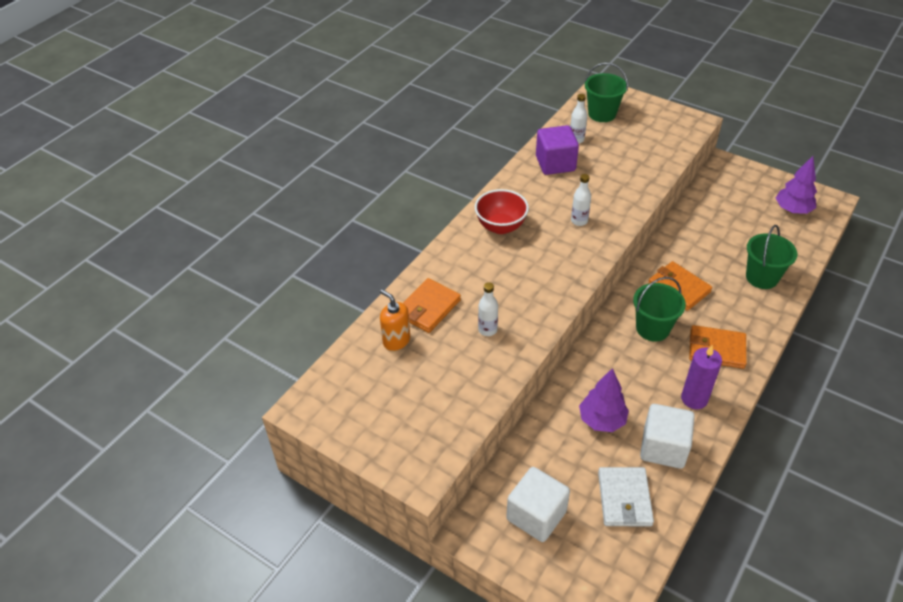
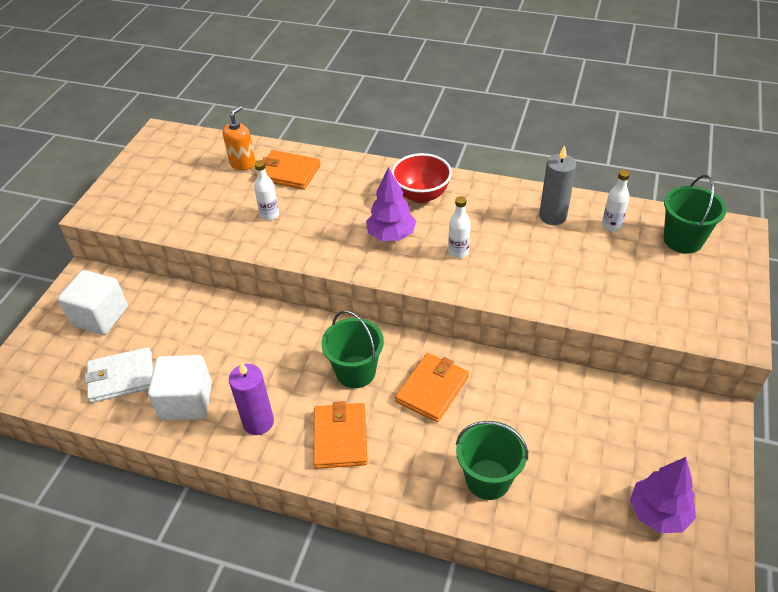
camera: 75 degrees right, 0 degrees up
purple cube [536,125,579,175] -> grey candle [539,145,576,225]
purple tree [579,368,629,432] -> purple tree moved to [366,167,416,241]

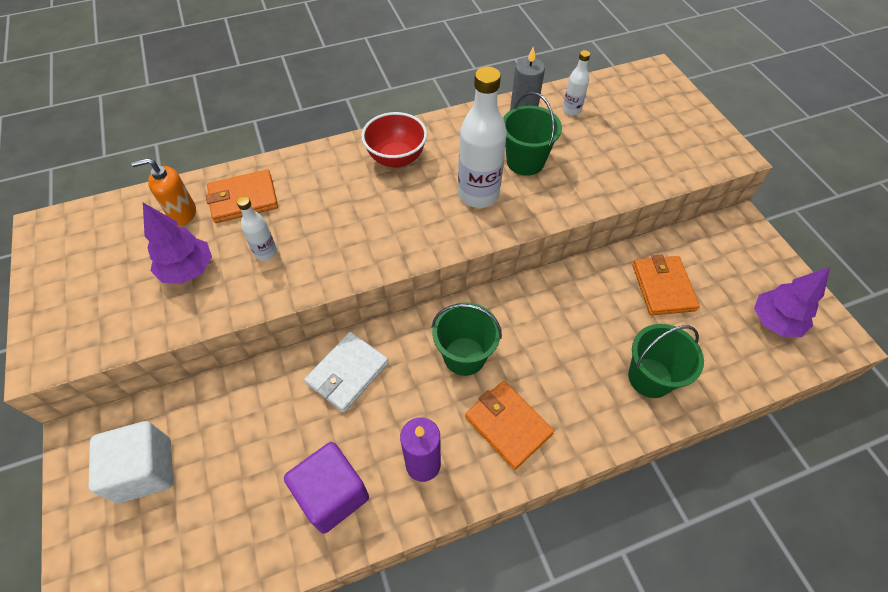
camera: 40 degrees left, 10 degrees up
white wallet [85,347,153,403] -> white wallet moved to [304,332,389,413]
white cube [148,355,212,421] -> purple cube [284,442,369,534]
orange soap dispenser [223,106,256,170] -> orange soap dispenser turned 90 degrees counterclockwise [131,158,196,225]
purple tree [366,167,416,241] -> purple tree moved to [143,203,212,284]
orange wallet [395,353,469,422] -> orange wallet moved to [633,255,700,315]
white bottle [448,196,471,258] -> white bottle [458,66,507,208], size x1.95
green bucket [664,175,726,254] -> green bucket moved to [503,92,562,176]

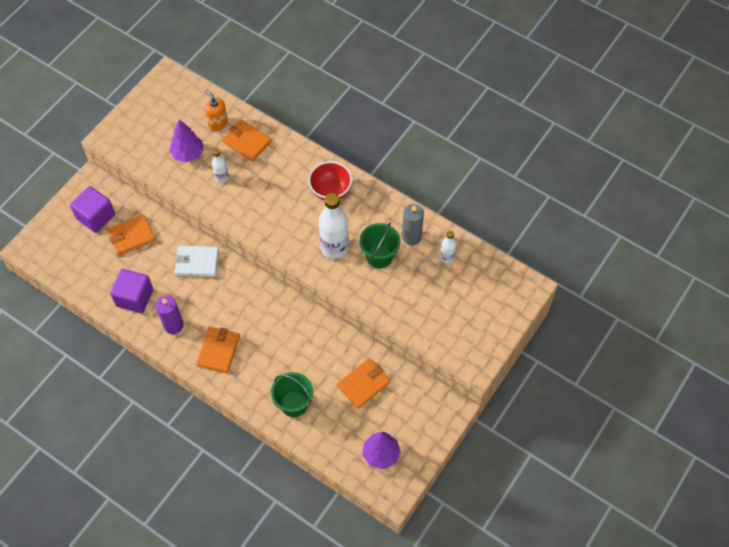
camera: 55 degrees right, 5 degrees up
white cube [89,421,173,503] -> purple cube [70,186,115,233]
green bucket [432,302,502,376] -> none
none -> orange wallet [107,215,155,256]

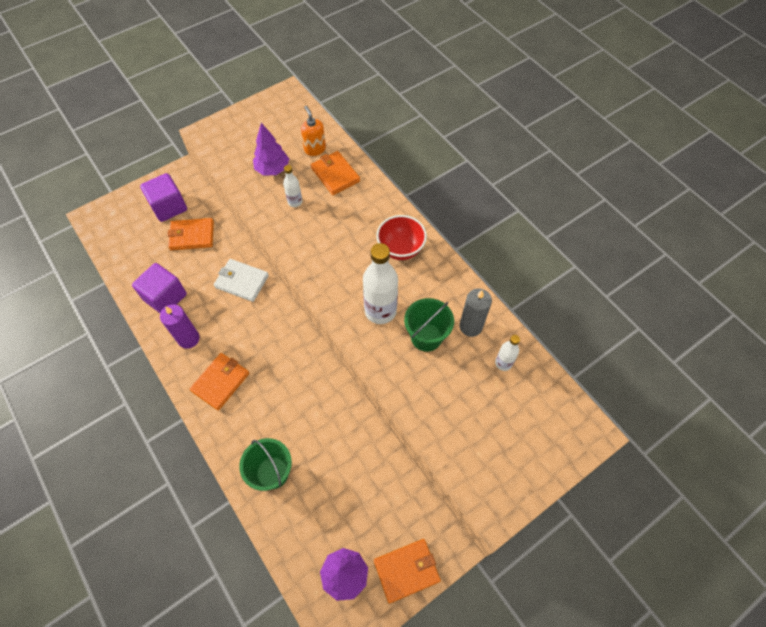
camera: 20 degrees right, 0 degrees up
orange wallet [337,358,390,409] -> orange wallet moved to [374,539,441,604]

